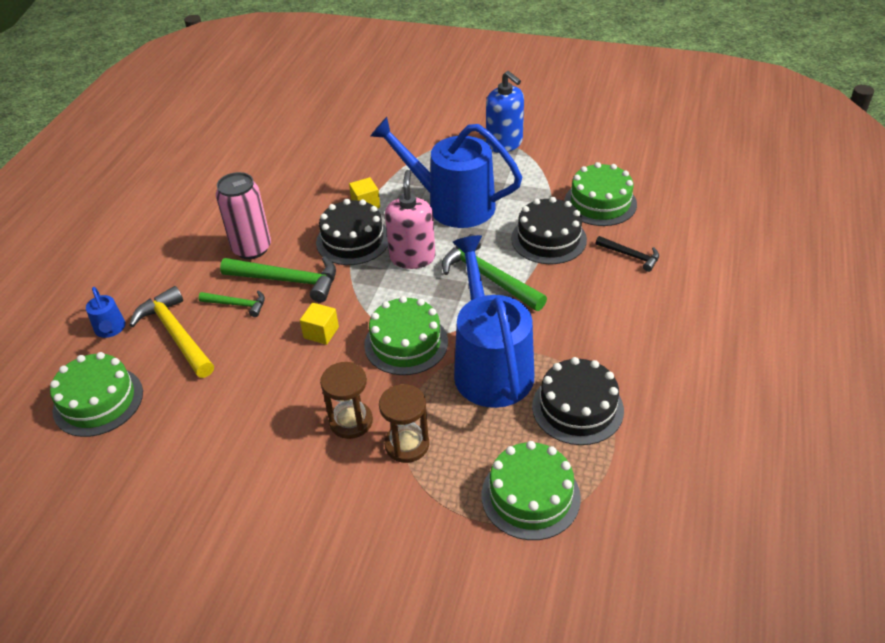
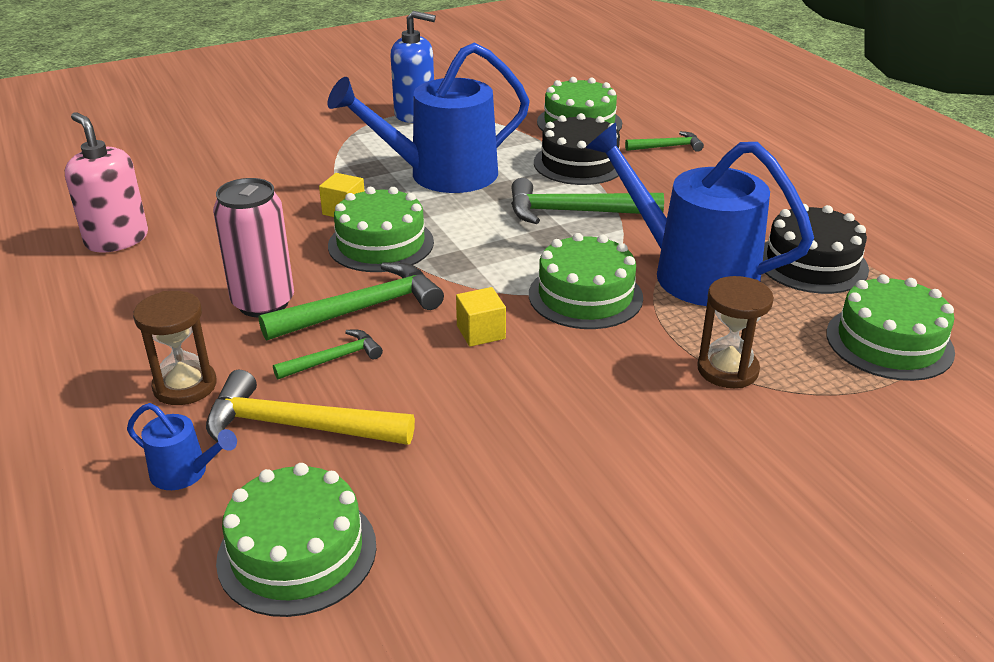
camera: 45 degrees left, 10 degrees down
black cake [316,199,388,265] -> green cake [328,187,434,272]
brown hourglass [320,362,373,439] -> brown hourglass moved to [133,291,216,405]
pink soap dispenser [385,170,435,269] -> pink soap dispenser moved to [65,112,148,253]
black hammer [596,236,659,272] -> green hammer [625,131,704,152]

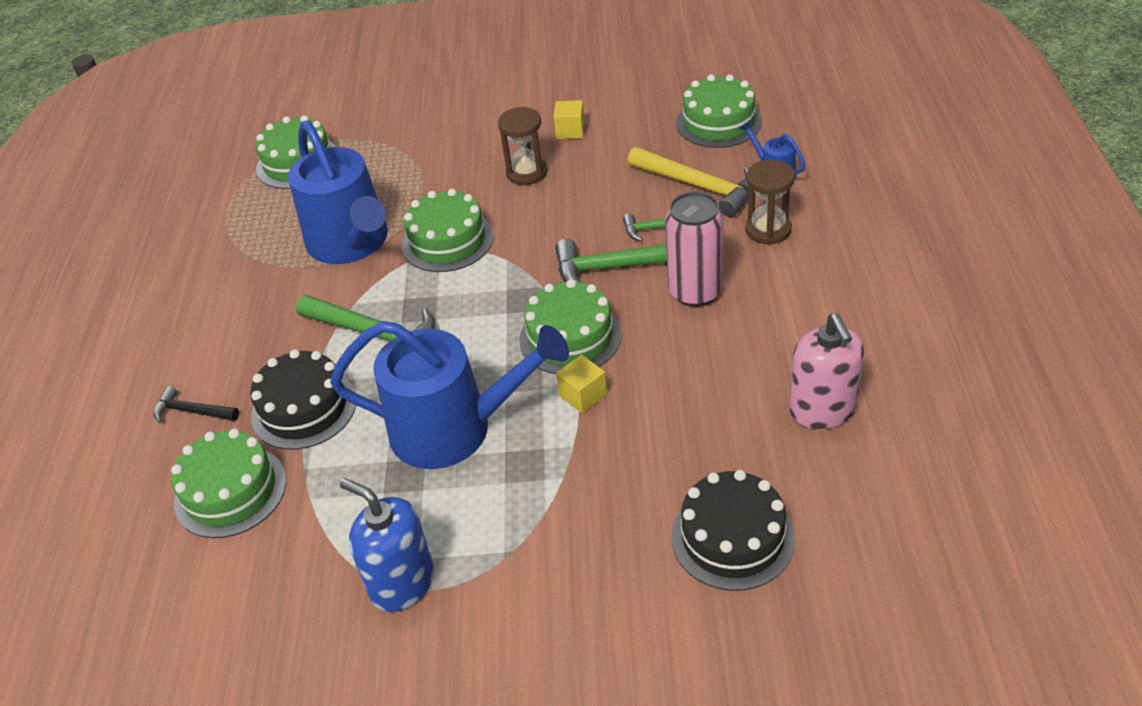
camera: 150 degrees left, 10 degrees up
yellow cube [456,287,506,347] -> yellow cube moved to [554,100,585,139]
green hammer [625,131,704,152] -> black hammer [153,386,239,423]
brown hourglass [697,276,774,388] -> brown hourglass moved to [498,107,548,185]
black cake [763,204,869,294] -> black cake moved to [672,470,795,591]

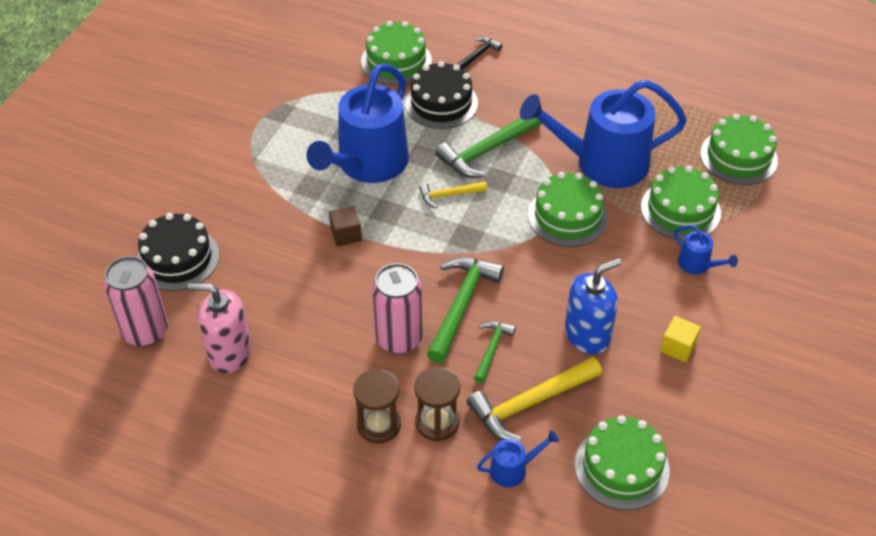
camera: 110 degrees right, 5 degrees up
blue soap dispenser [340,478,434,612] -> blue soap dispenser moved to [565,258,622,355]
brown hourglass [498,107,548,185] -> brown hourglass moved to [353,369,401,444]
green cake [519,279,622,374] -> green cake moved to [641,166,721,240]
yellow cube [556,355,607,413] -> brown cube [329,206,362,247]
none -> pink can [104,256,168,347]
none -> yellow hammer [419,181,487,208]
none -> blue watering can [674,225,738,274]

